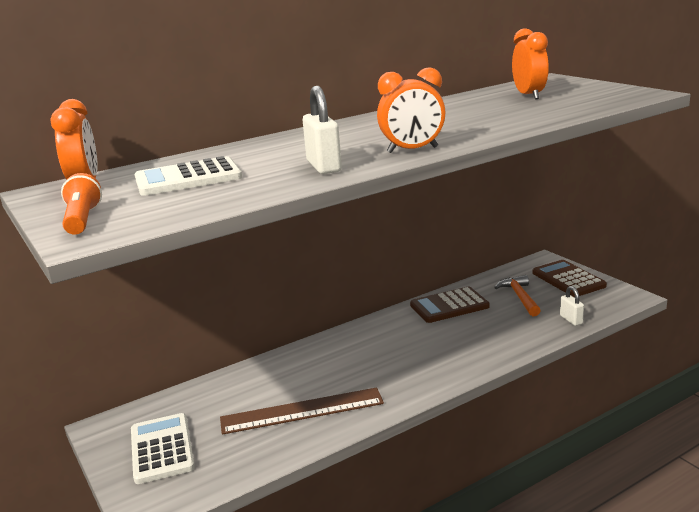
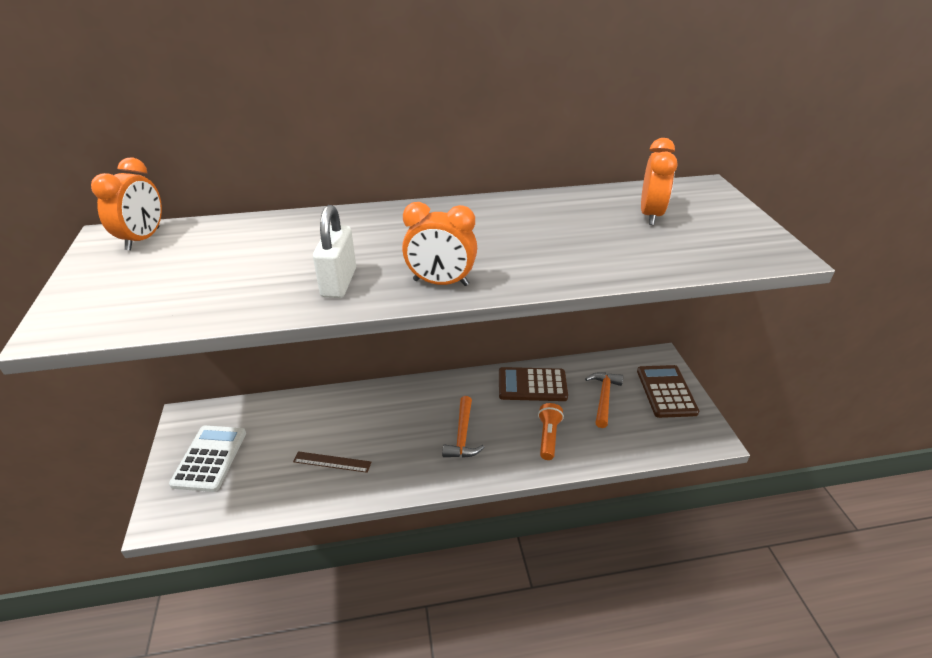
camera: 20 degrees right, 15 degrees up
orange flashlight [61,173,102,235] -> orange flashlight moved to [538,403,564,460]
white calculator [134,156,242,196] -> none
brown ruler [220,387,384,435] -> brown ruler [293,451,371,473], size x0.53
white padlock [560,286,584,326] -> none
none -> orange hammer [442,396,484,458]

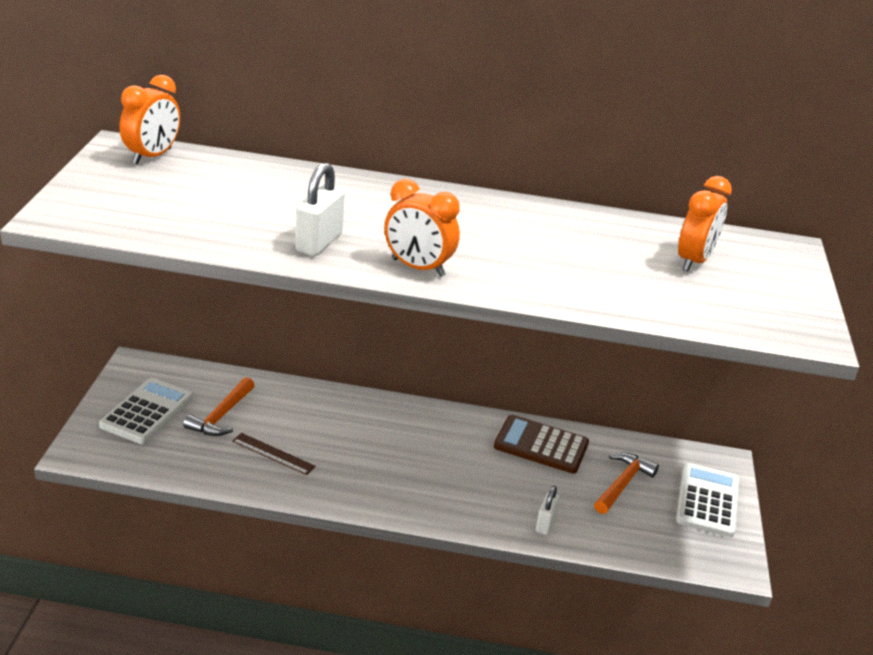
camera: 15 degrees right, 5 degrees down
orange hammer [442,396,484,458] -> orange hammer moved to [183,377,255,436]
orange flashlight [538,403,564,460] -> none
brown calculator [637,365,699,418] -> white calculator [676,463,739,537]
none -> white padlock [536,486,560,535]

